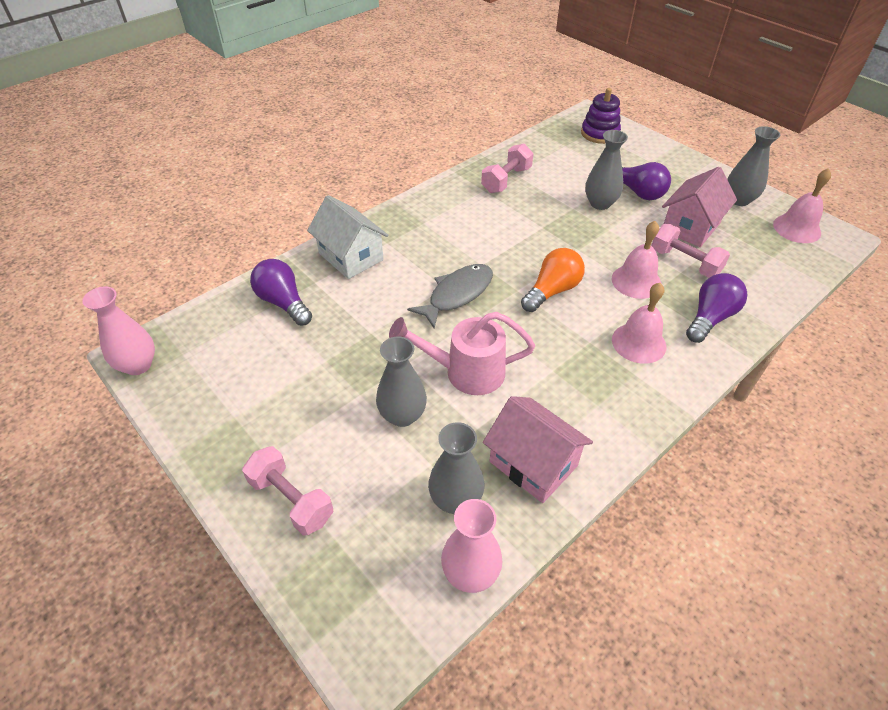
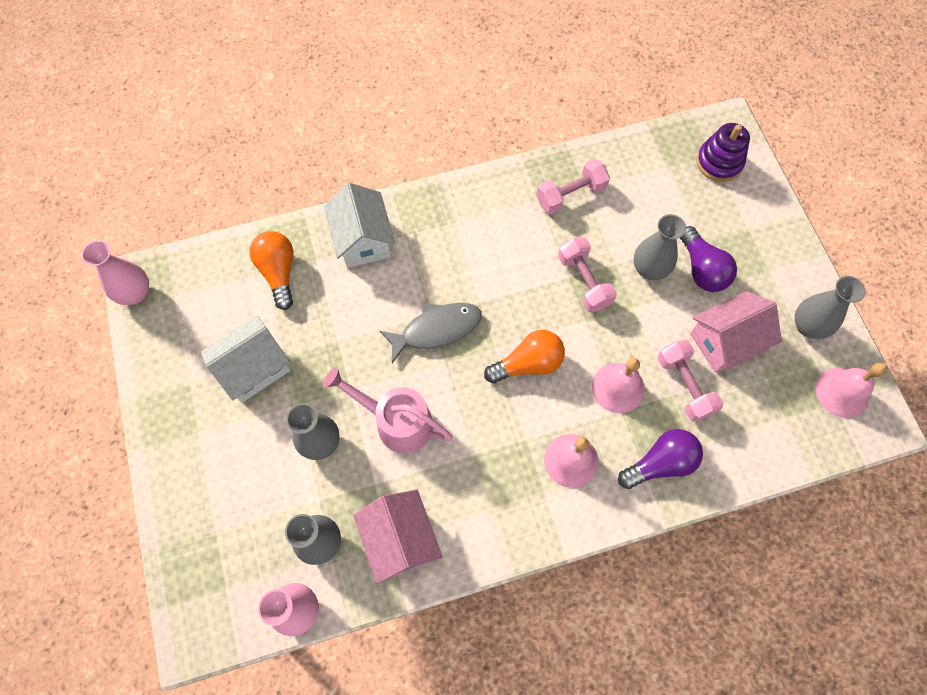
camera: 25 degrees right, 20 degrees up
pink dumbbell [242,446,333,536] -> pink dumbbell moved to [558,237,617,312]
purple light bulb [250,259,312,326] -> orange light bulb [249,231,293,310]
none -> white house [201,316,290,403]

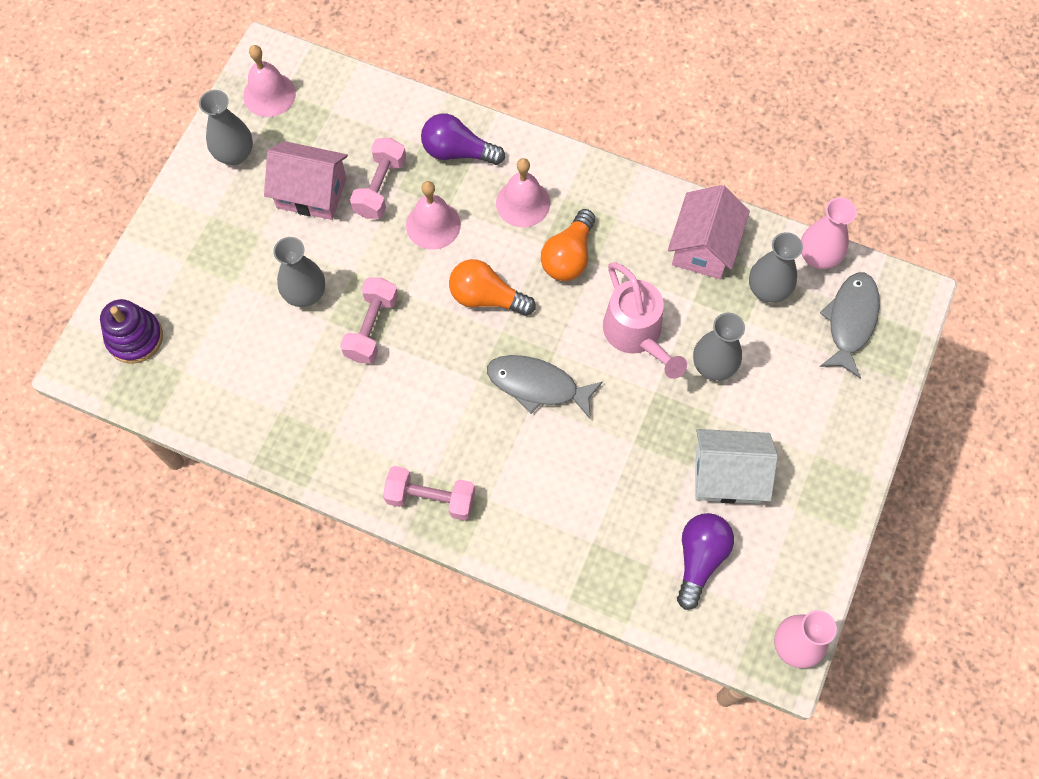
camera: 140 degrees left, 0 degrees up
orange light bulb [249,231,293,310] -> orange light bulb moved to [541,209,595,281]
white house [324,183,395,268] -> none
pink dumbbell [536,159,610,214] -> pink dumbbell moved to [383,466,475,521]
purple light bulb [680,226,737,292] -> purple light bulb moved to [677,513,734,610]
none -> grey fish [820,273,880,378]

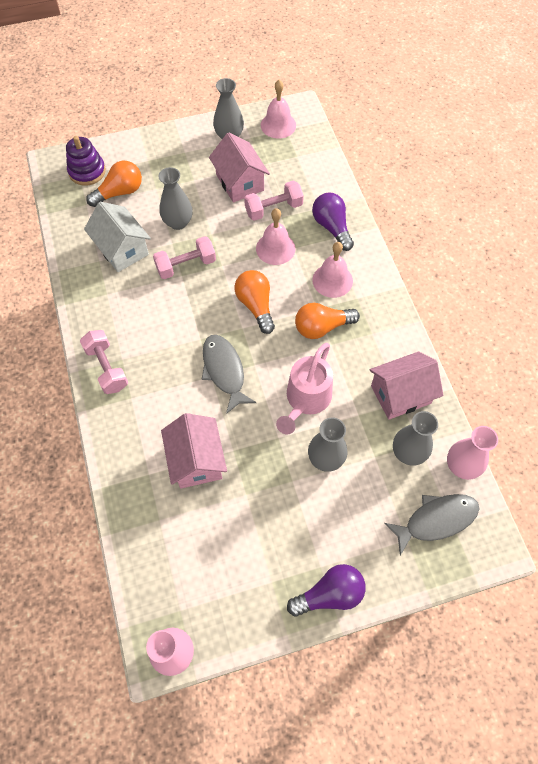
camera: 50 degrees right, 5 degrees down
purple light bulb [677,513,734,610] -> purple light bulb moved to [287,564,366,617]
white house [695,429,778,504] -> white house moved to [84,202,151,272]
none -> orange light bulb [86,161,142,207]
none -> pink house [161,413,227,488]

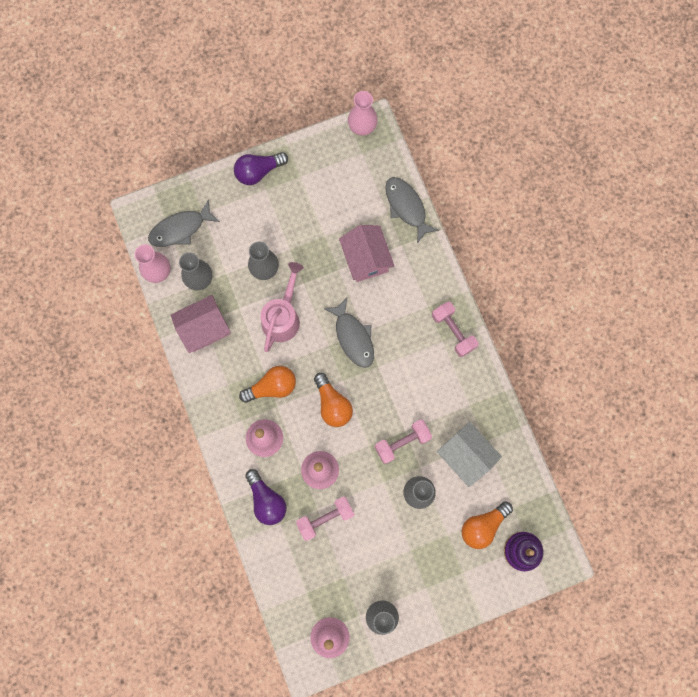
camera: 175 degrees right, 15 degrees up
pink house [209,133,270,202] -> none
none -> grey fish [385,177,439,243]

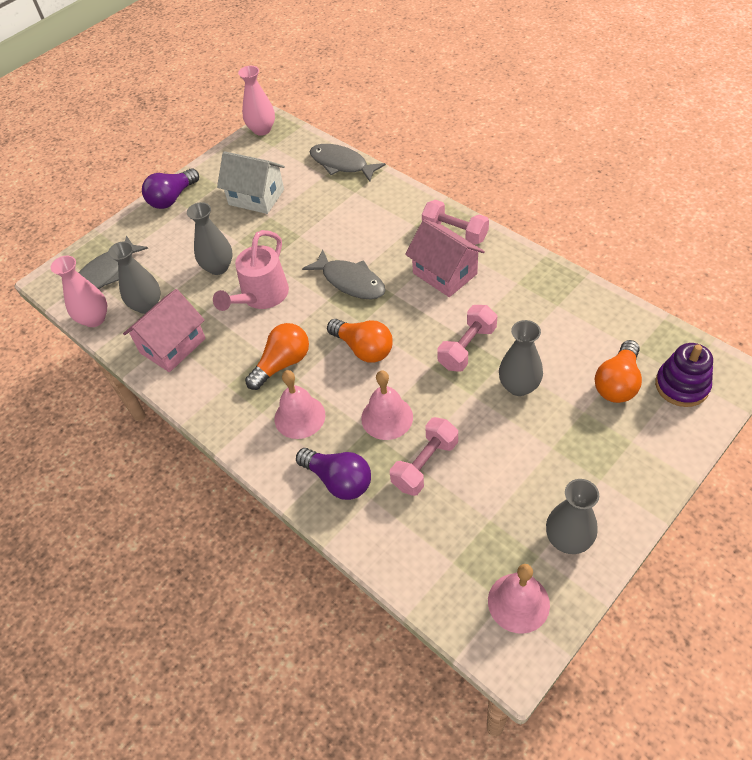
camera: 20 degrees left, 25 degrees down
pink watering can [261,262,303,352] -> pink watering can turned 150 degrees counterclockwise [213,230,289,311]
pink house [339,225,395,282] -> pink house moved to [405,219,485,297]
white house [437,422,502,487] -> white house moved to [217,151,285,214]

